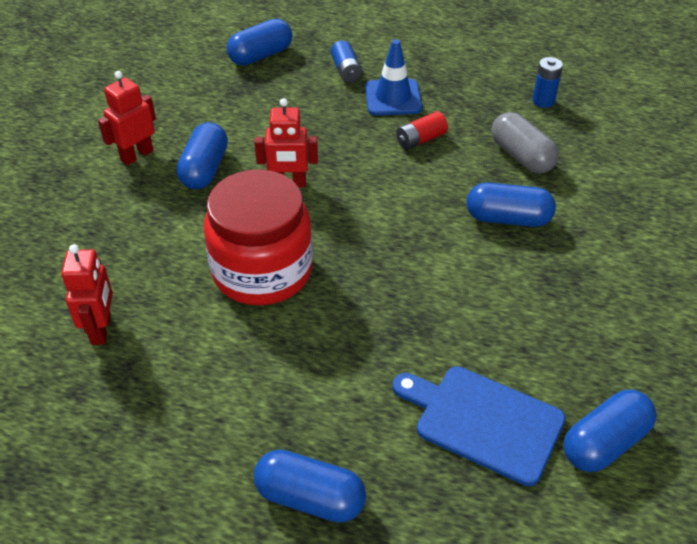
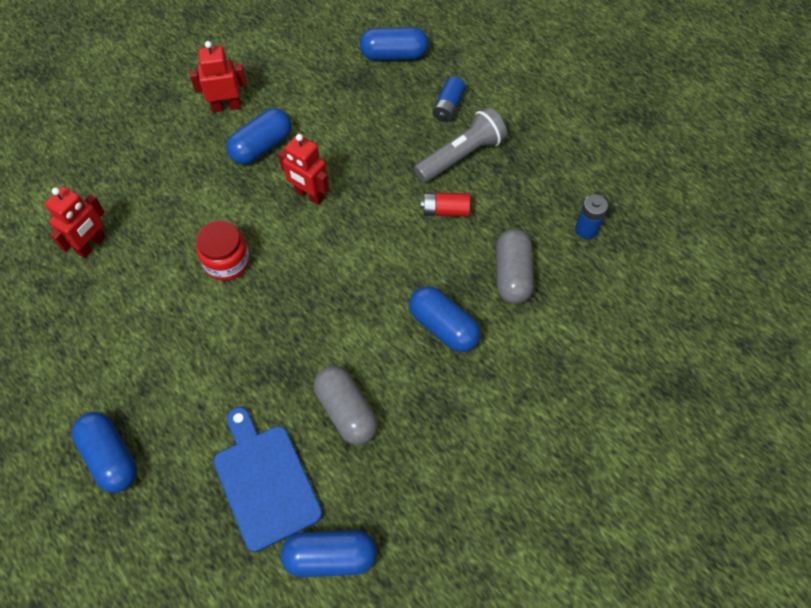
camera: 35 degrees right, 15 degrees up
red jar [204,170,313,306] -> red jar [196,220,250,281], size x0.55
blue traffic cone [365,39,422,115] -> grey flashlight [414,107,507,183]
none -> grey capsule [314,366,378,445]

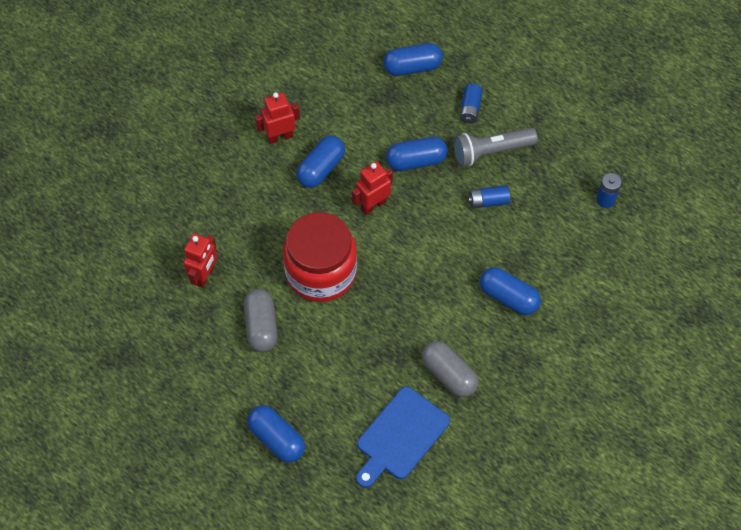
camera: 10 degrees left, 0 degrees up
red jar [196,220,250,281] -> red jar [283,212,357,302], size x1.83
blue cutting board [213,407,323,552] -> blue cutting board turned 105 degrees counterclockwise [356,386,450,488]
red robot [278,134,329,205] -> red robot turned 120 degrees clockwise [352,161,393,215]
blue capsule [281,530,377,577] -> blue capsule moved to [386,136,448,171]
grey flashlight [414,107,507,183] -> grey flashlight turned 150 degrees counterclockwise [453,128,538,166]
red battery [421,192,470,217] -> blue battery [468,185,510,209]
grey capsule [496,229,534,304] -> grey capsule moved to [244,289,278,352]

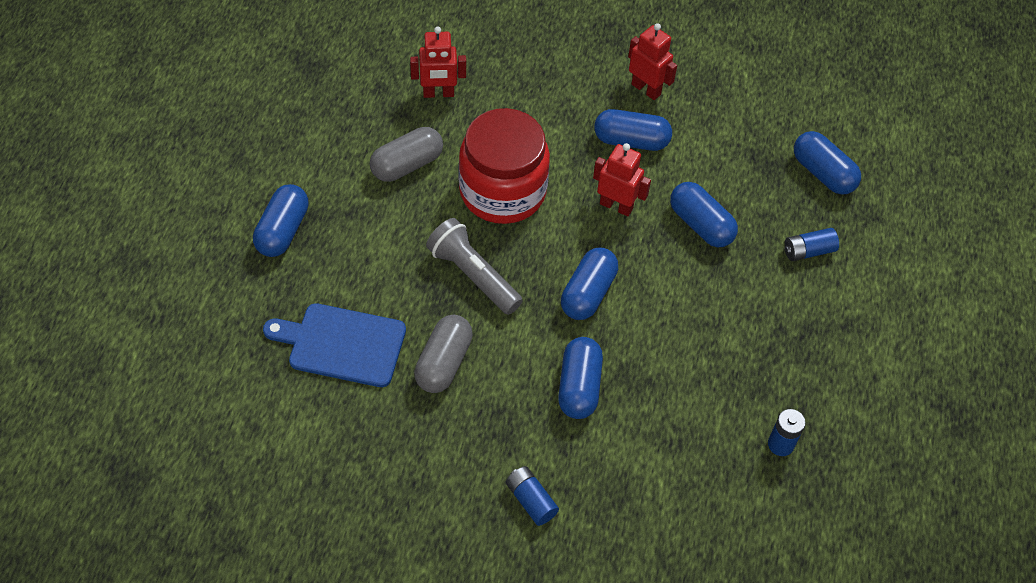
camera: 60 degrees right, 5 degrees down
grey flashlight [453,128,538,166] -> grey flashlight moved to [426,218,523,315]
blue battery [468,185,510,209] -> blue battery moved to [506,466,559,526]
none -> blue capsule [561,248,618,320]

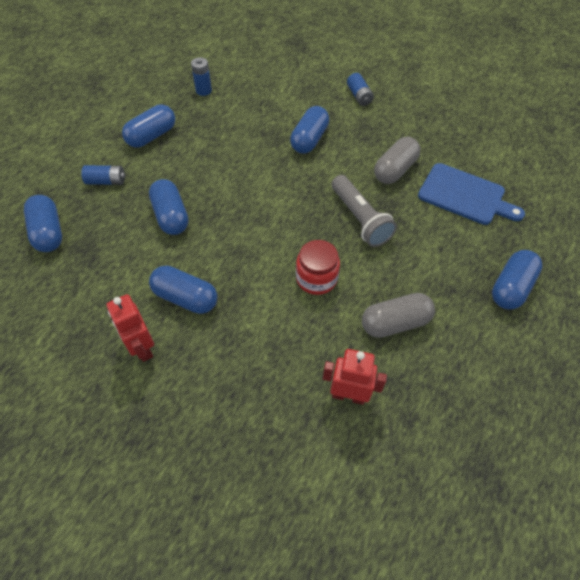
camera: 160 degrees left, 0 degrees up
red jar [459,108,550,224] -> red jar [296,240,340,295], size x0.55
blue capsule [561,248,618,320] -> blue capsule moved to [122,105,175,148]
red robot [593,143,651,216] -> none

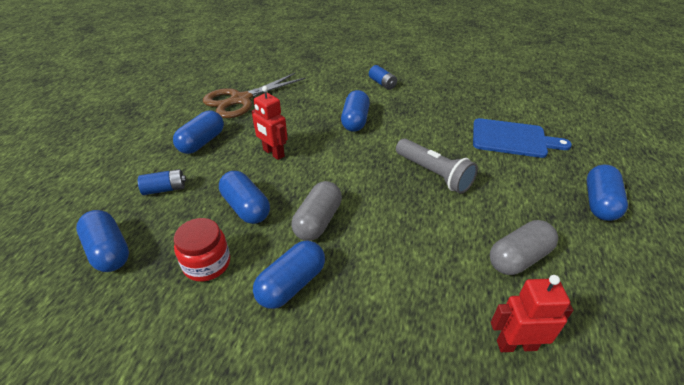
camera: 15 degrees left, 15 degrees down
red robot [106,294,154,362] -> red robot moved to [251,86,288,160]
blue capsule [149,265,217,314] -> blue capsule turned 60 degrees counterclockwise [253,240,325,309]
blue battery [191,57,212,96] -> brown scissors [203,73,305,118]
red jar [296,240,340,295] -> red jar moved to [174,218,230,282]
grey capsule [374,137,420,184] -> grey capsule moved to [292,181,342,241]

